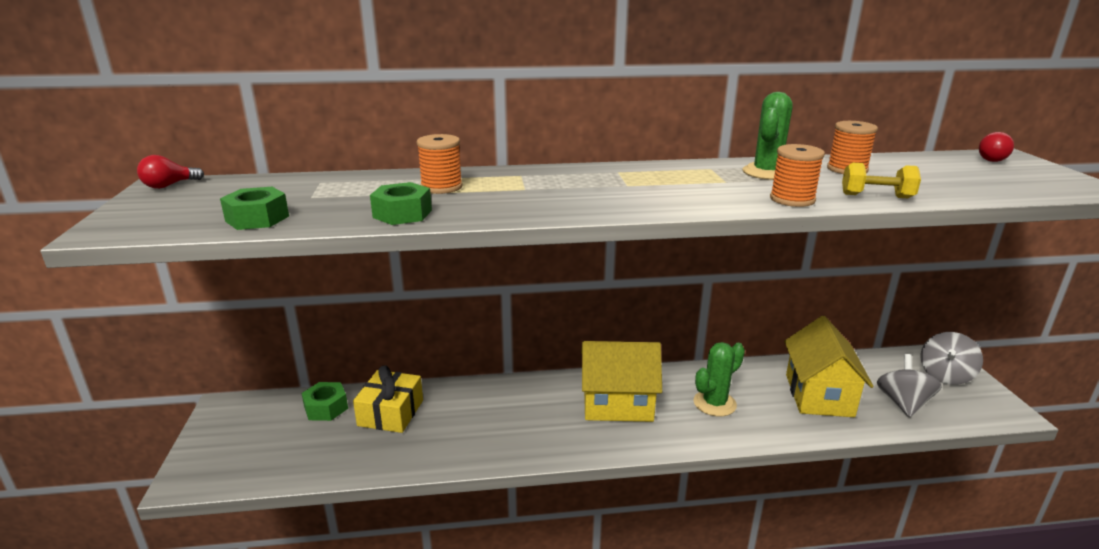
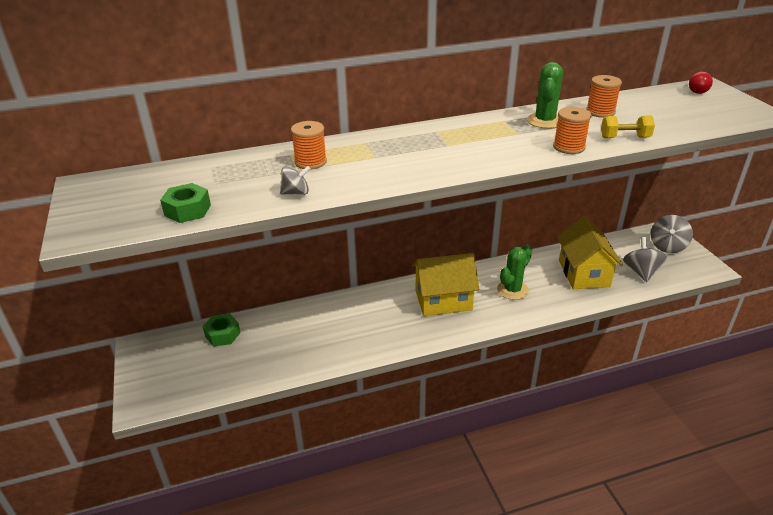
camera: 10 degrees left, 10 degrees up
red light bulb [137,155,204,189] -> none
yellow gift [353,365,423,433] -> none
green nut [370,182,432,225] -> grey spinning top [280,166,311,195]

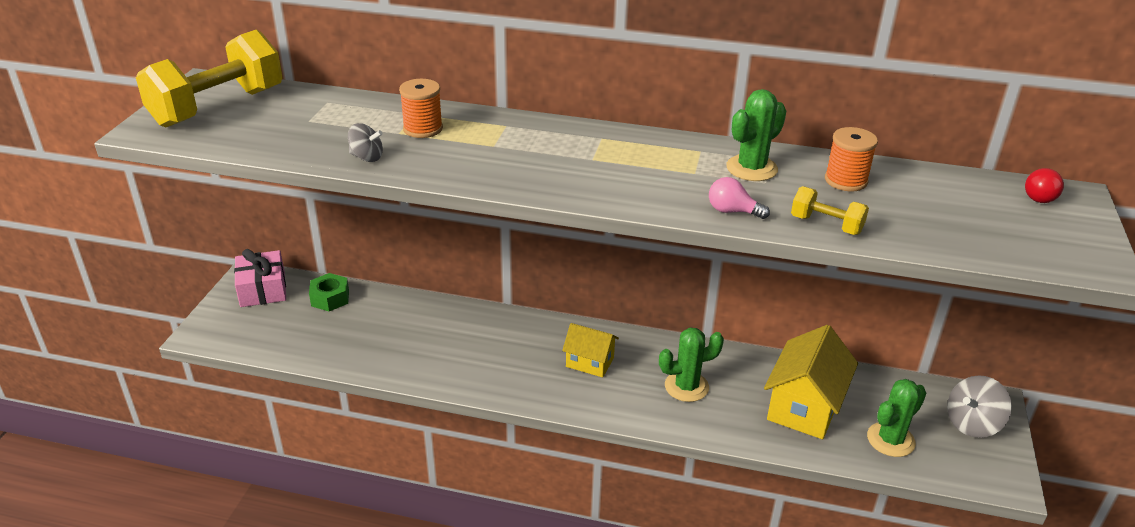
camera: 30 degrees right, 0 degrees up
green nut [160,183,211,223] -> none
yellow house [412,253,479,316] -> yellow house [562,323,619,378], size x0.59
orange spool [553,107,591,154] -> pink light bulb [709,177,770,219]
grey spinning top [623,237,667,282] -> green cactus [867,379,926,457]
none -> yellow dumbbell [136,30,283,128]
none -> pink gift [234,249,286,307]

